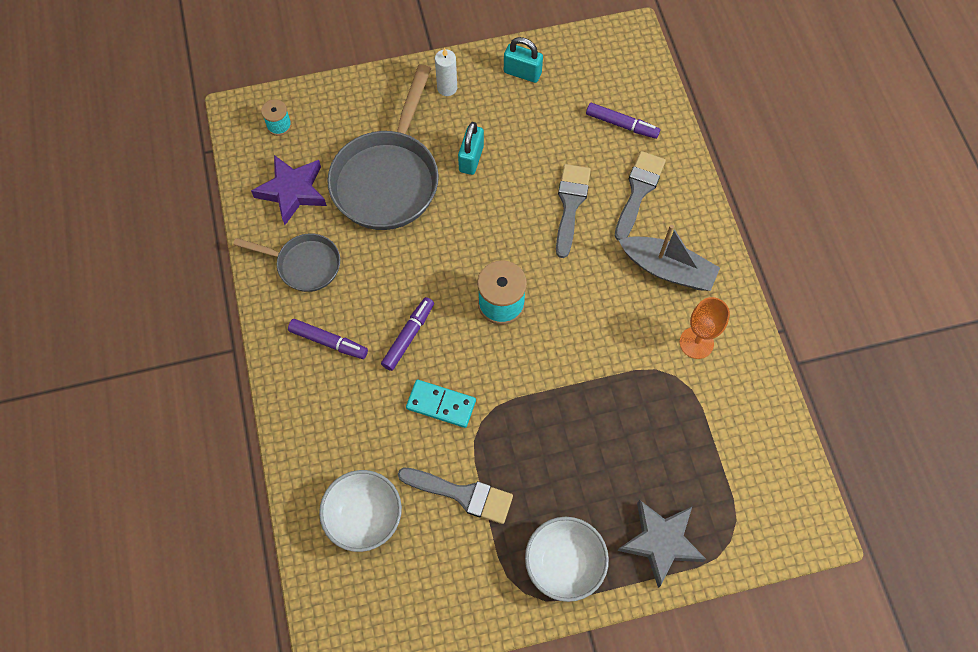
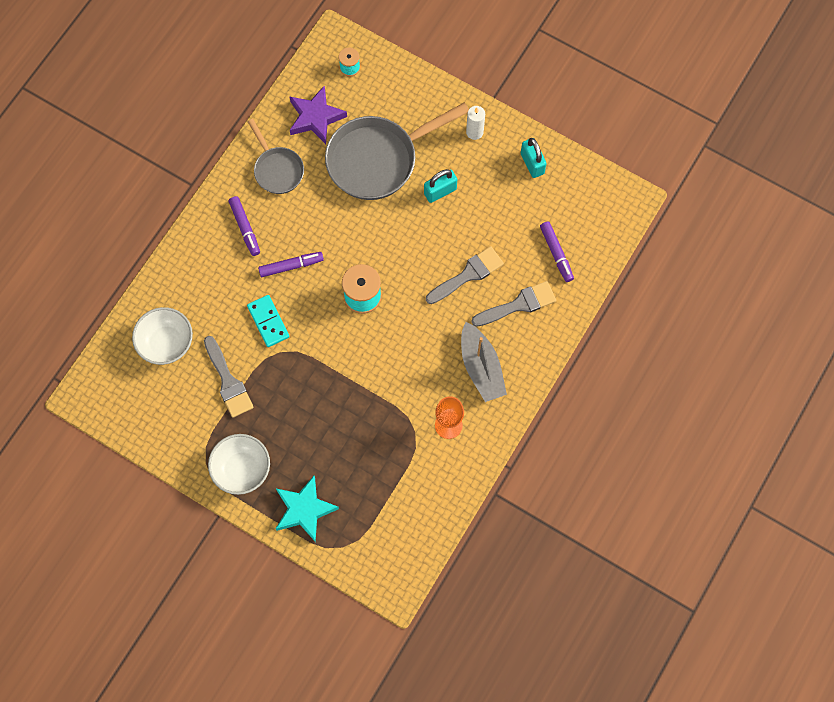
camera: 45 degrees right, 5 degrees up
grey star [617,500,706,588] -> turquoise star [276,476,339,541]

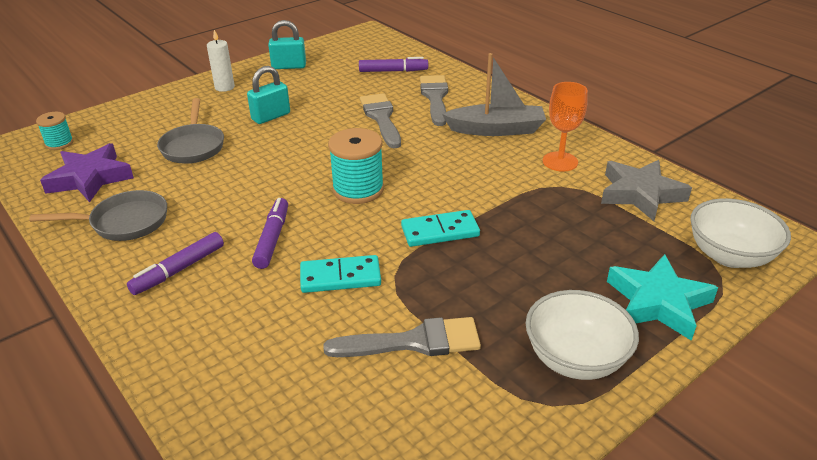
camera: 70 degrees left, 35 degrees down
white bowl [132,307,193,365] -> white bowl moved to [690,198,791,268]
purple marker [229,196,260,256] -> purple marker turned 135 degrees clockwise [127,232,224,295]
grey pan [325,103,469,200] -> grey pan [157,98,224,164], size x0.56
turquoise padlock [424,169,457,203] -> turquoise padlock turned 60 degrees clockwise [247,66,290,124]
none -> turquoise domino [401,210,480,247]
none -> grey star [601,160,692,221]

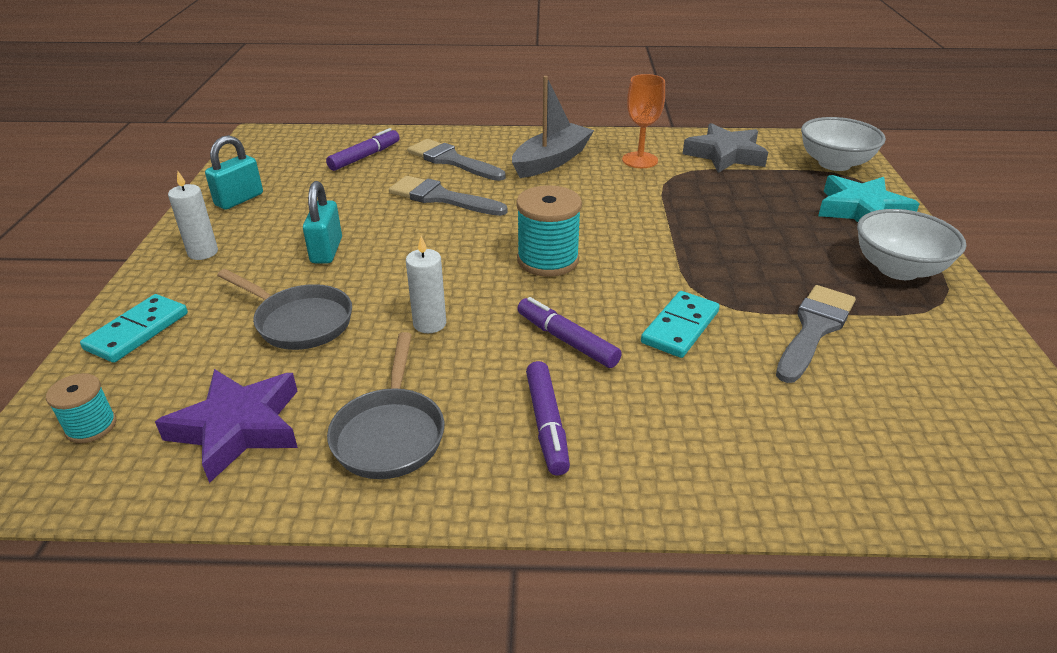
camera: 50 degrees left, 0 degrees up
grey pan [29,190,167,241] -> grey pan turned 150 degrees clockwise [327,332,444,479]
turquoise domino [401,210,480,247] -> turquoise domino moved to [80,294,188,363]
none -> white candle [406,236,446,333]

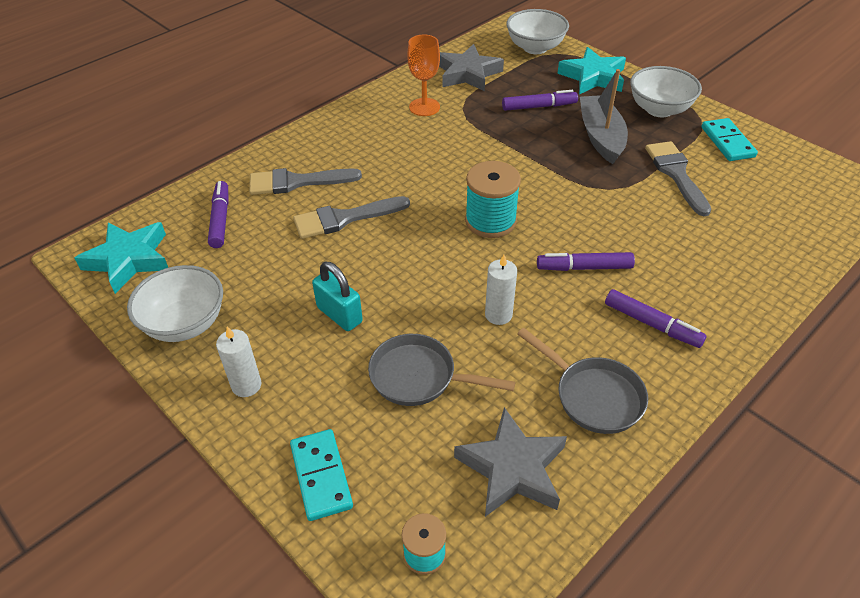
camera: 45 degrees left, 10 degrees up
purple star [155,369,298,483] -> grey star [454,407,567,517]
turquoise padlock [205,135,263,210] -> white bowl [127,265,223,342]
grey pan [217,269,352,350] -> grey pan turned 150 degrees counterclockwise [368,334,515,406]
grey boat [512,76,594,178] -> grey boat moved to [580,69,628,164]
turquoise domino [641,291,720,358] -> turquoise domino moved to [701,118,758,161]
none -> turquoise star [75,222,168,294]
none -> purple marker [502,90,578,111]

